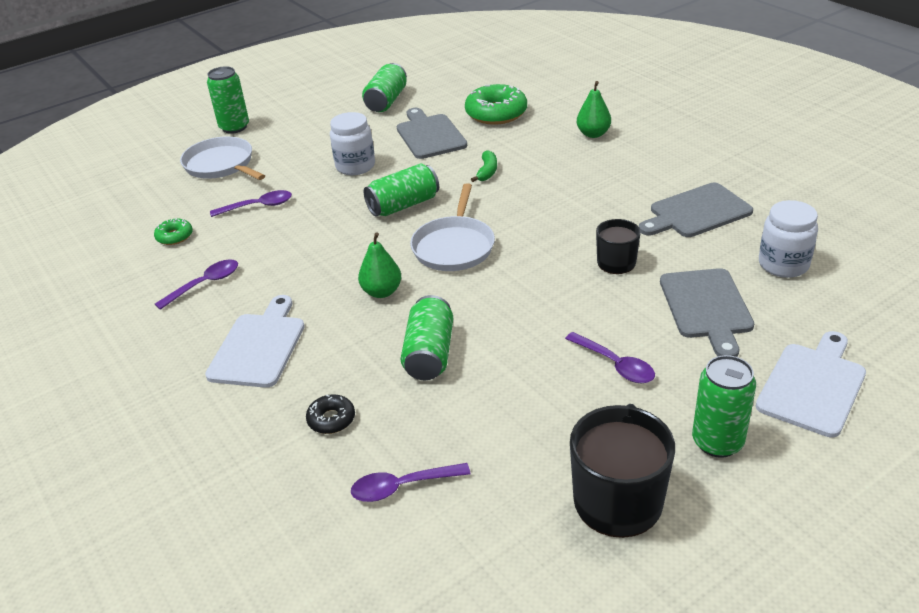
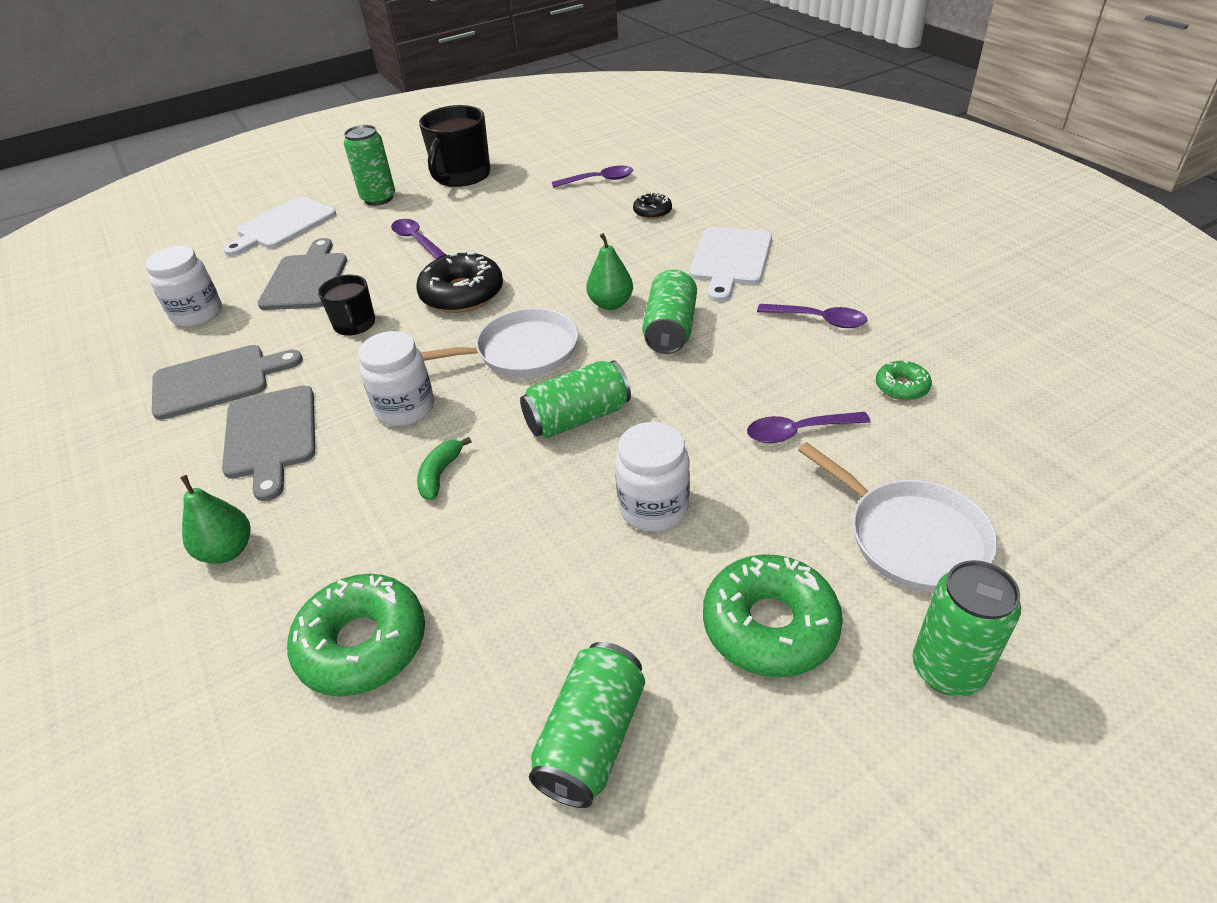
camera: 175 degrees left, 5 degrees up
purple spoon [155,259,238,310] -> purple spoon turned 120 degrees counterclockwise [757,304,867,328]
grey cutting board [397,108,467,159] -> grey cutting board moved to [222,385,315,501]
green can [401,295,453,380] -> green can moved to [642,270,697,354]
white pan [410,183,495,271] -> white pan turned 60 degrees clockwise [421,308,578,377]
none -> white jar [358,331,434,426]
none -> black donut [416,251,503,313]
none -> green donut [703,554,843,677]

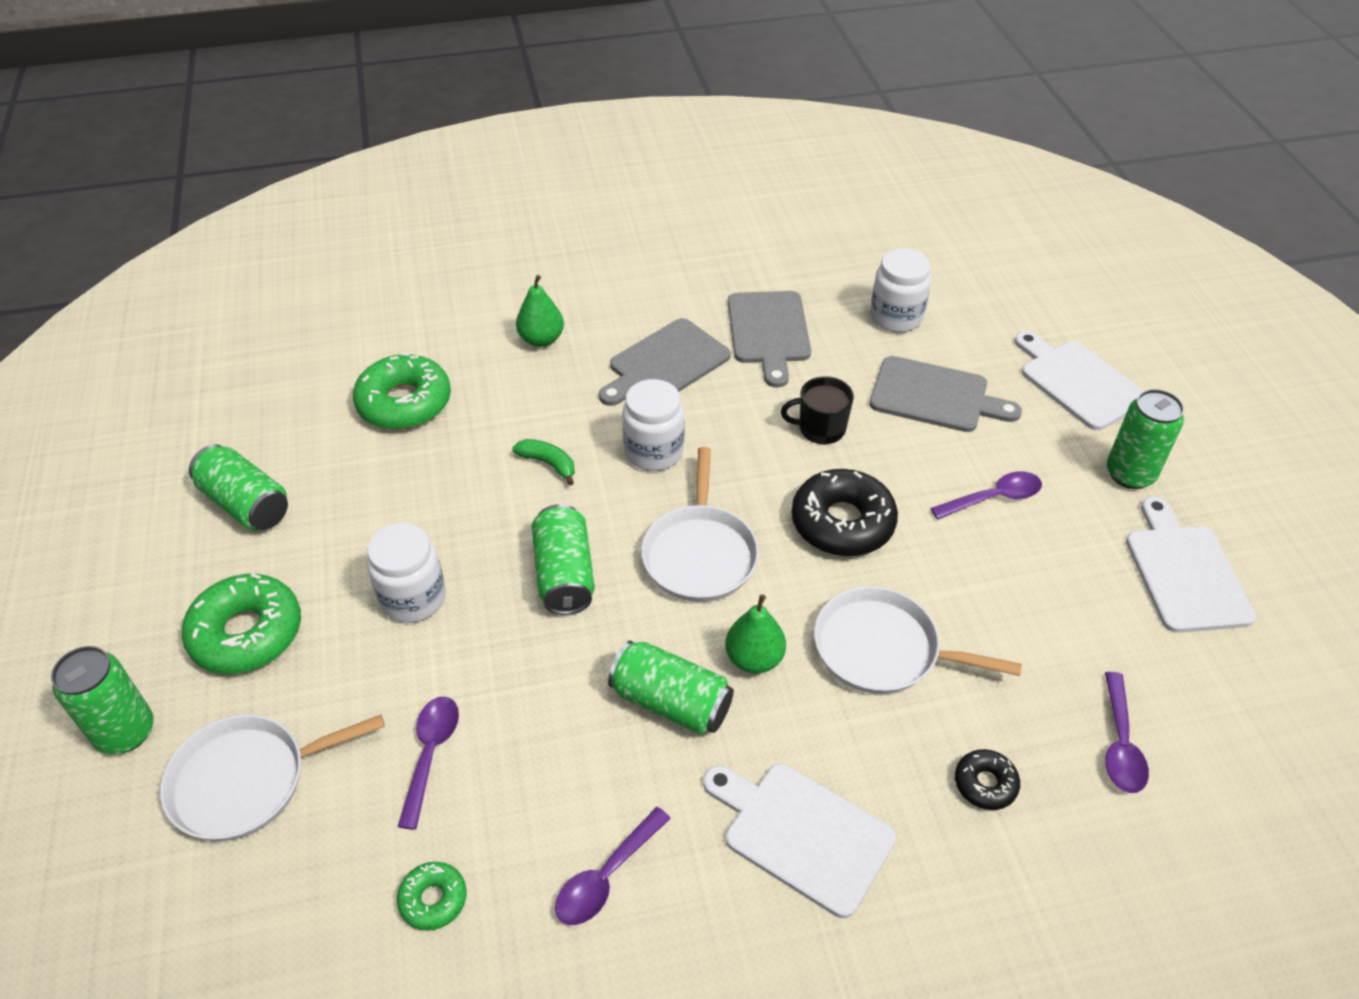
camera: 105 degrees right, 5 degrees up
grey cutting board [222,385,315,501] -> grey cutting board turned 45 degrees counterclockwise [599,318,731,406]
black mug [419,105,490,187] -> white cutting board [1126,496,1256,633]
none -> white pan [814,586,1022,694]

